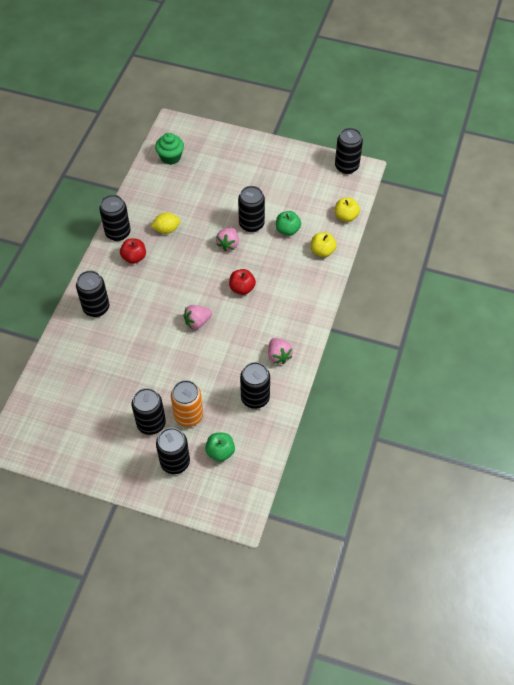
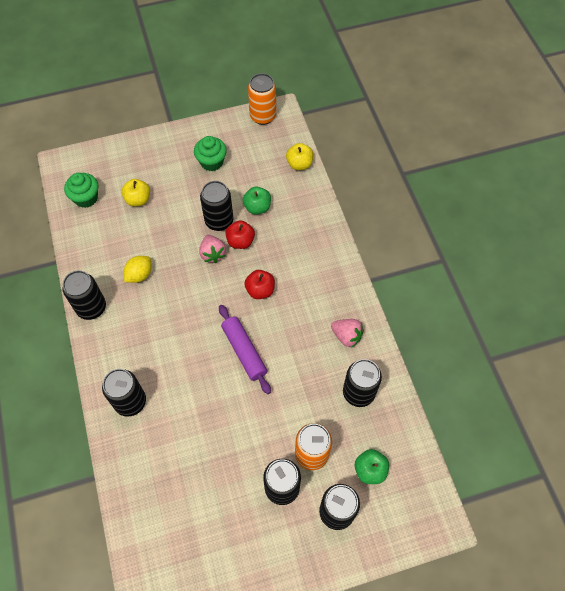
camera: 35 degrees left, 5 degrees up
red apple [120,238,146,264] -> red apple moved to [225,220,255,249]
pink strawberry [184,305,212,329] -> purple rolling pin [219,305,271,394]
yellow apple [311,232,337,257] -> yellow apple moved to [121,179,150,206]
black can [335,128,363,174] -> orange can [248,73,276,125]
none -> green cupcake [194,136,227,171]

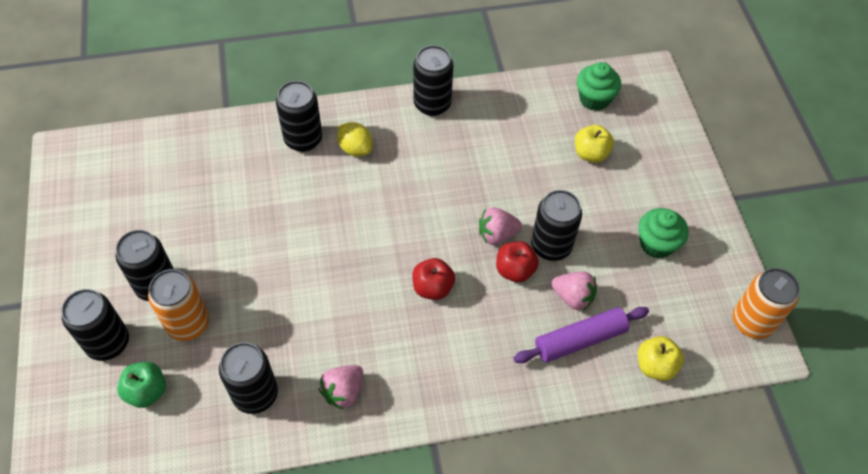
camera: 95 degrees right, 5 degrees down
yellow lemon [124,256,151,283] -> yellow lemon moved to [337,122,372,156]
purple rolling pin [219,305,271,394] -> purple rolling pin moved to [514,307,649,363]
green apple [243,187,271,214] -> pink strawberry [551,271,597,311]

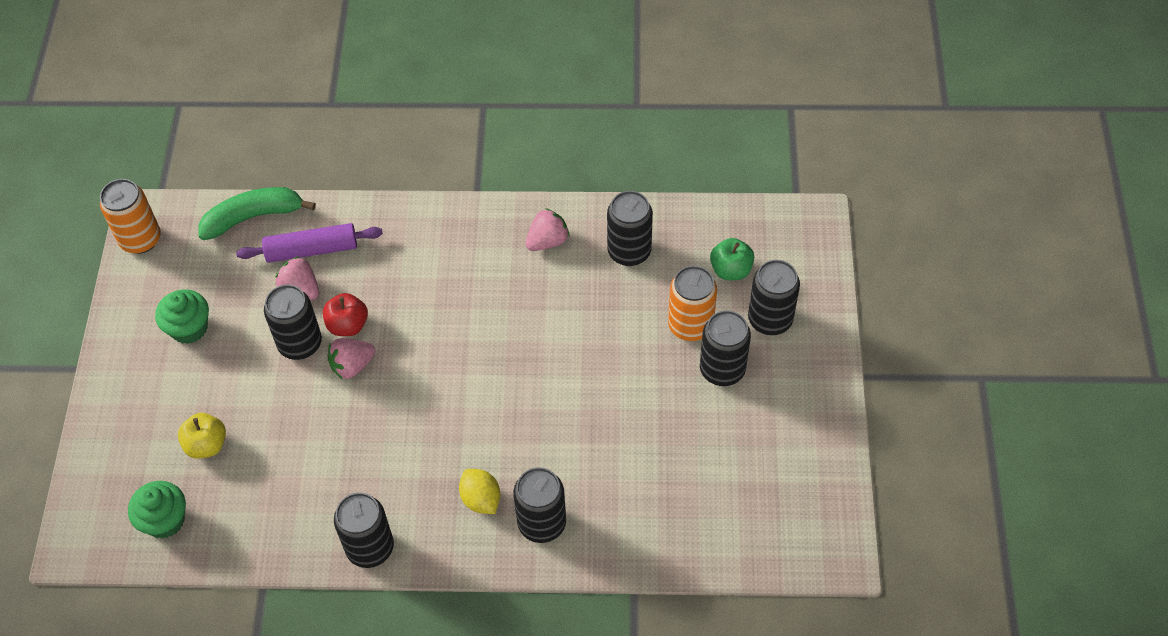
camera: 165 degrees left, 0 degrees up
red apple [412,258,455,300] -> none
pink strawberry [479,207,522,245] -> pink strawberry turned 150 degrees clockwise [327,338,375,380]
yellow apple [638,336,684,381] -> green banana [198,187,316,240]

